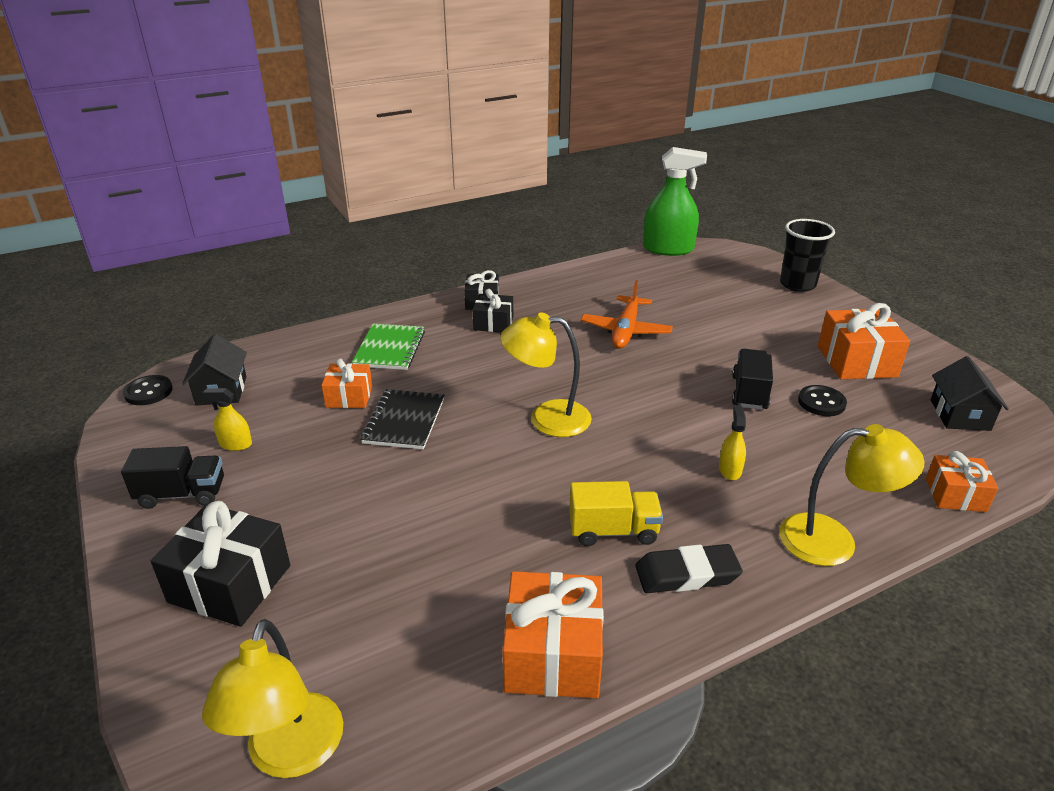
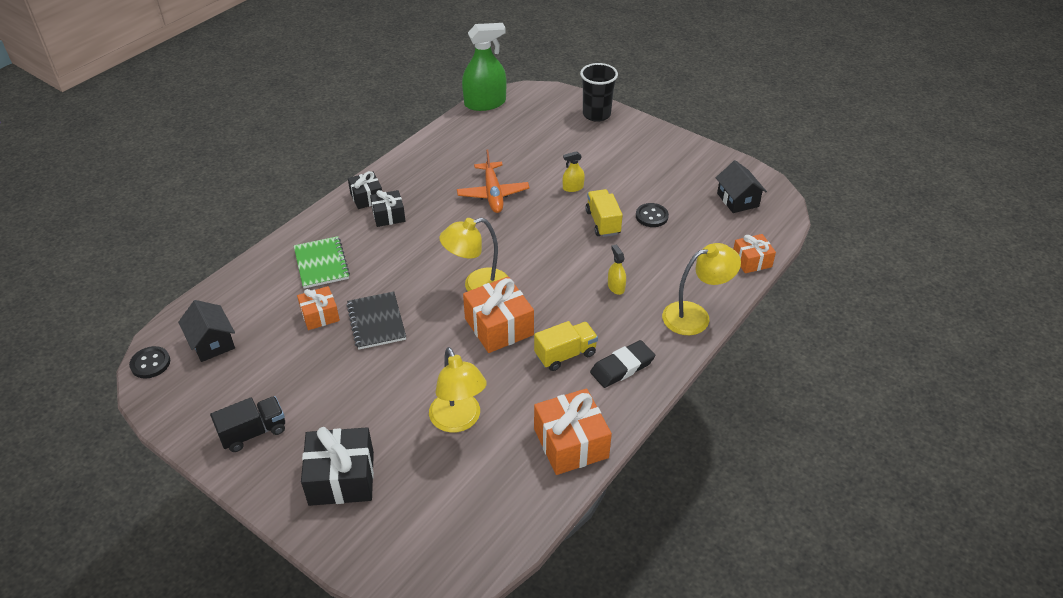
camera: 25 degrees left, 10 degrees up
yellow lamp [202,619,343,778] -> yellow lamp moved to [429,347,487,433]
yellow spray bottle [203,388,252,451] -> yellow spray bottle moved to [562,151,585,192]
black truck [732,349,773,409] -> yellow truck [585,189,623,237]
orange gift [818,303,910,379] -> orange gift moved to [463,276,534,353]

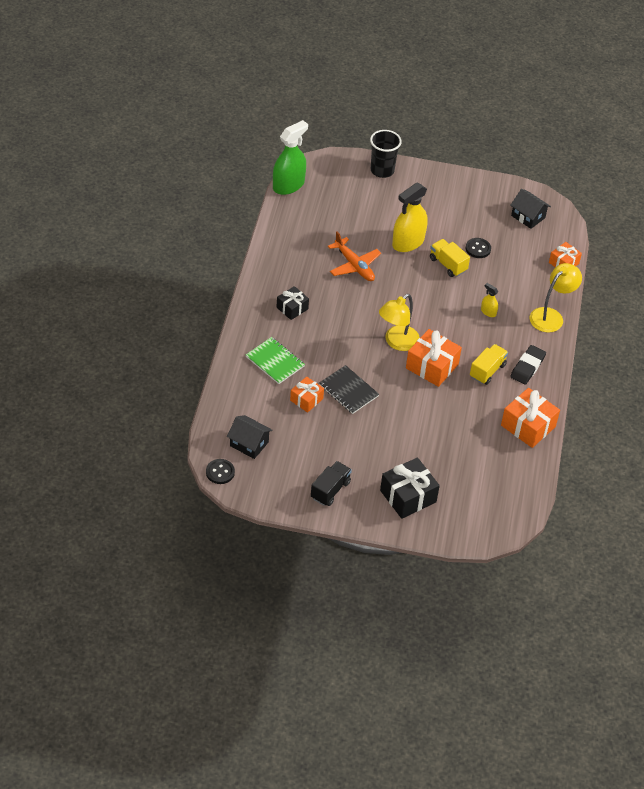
camera: 30 degrees left, 5 degrees up
black gift [348,171,382,209] -> none
yellow lamp [429,347,487,433] -> none
yellow spray bottle [562,151,585,192] -> yellow spray bottle [392,183,428,252], size x2.20

